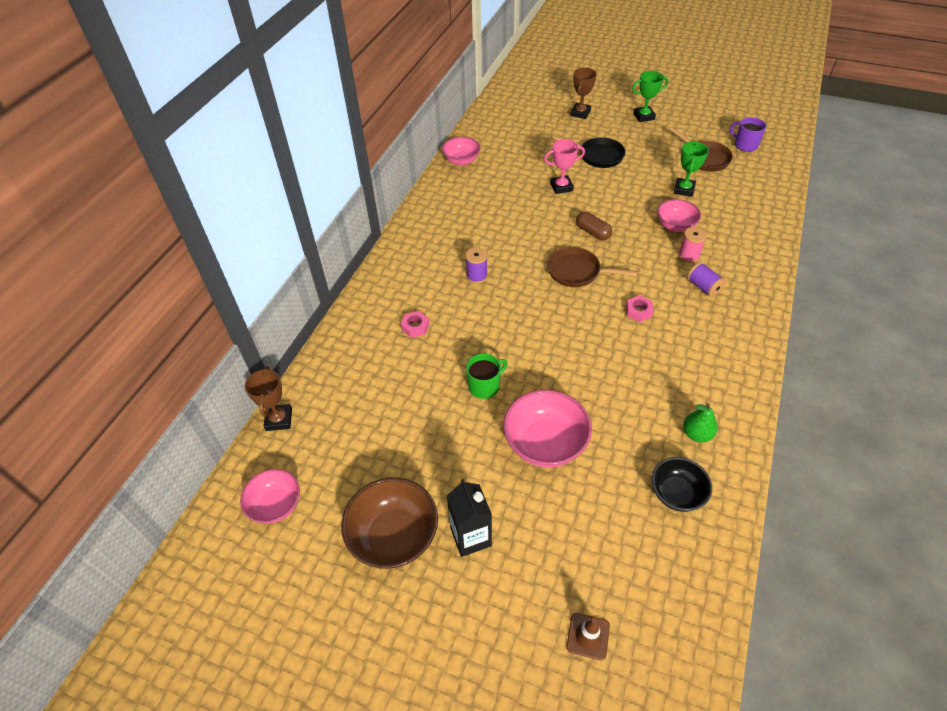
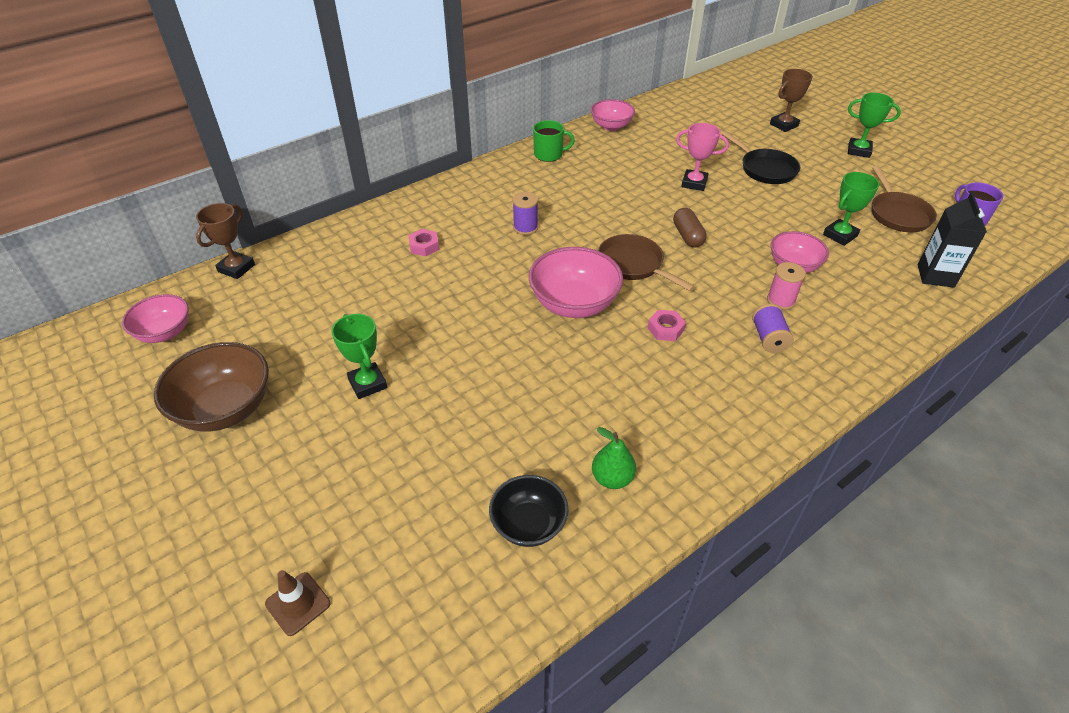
camera: 30 degrees right, 5 degrees down
black carton [447,479,492,557] -> black carton moved to [918,193,987,288]
green mug [466,354,507,399] -> green mug moved to [533,120,575,162]
pink bowl [503,390,592,467] -> pink bowl moved to [529,247,623,318]
none -> green trophy [331,314,387,399]

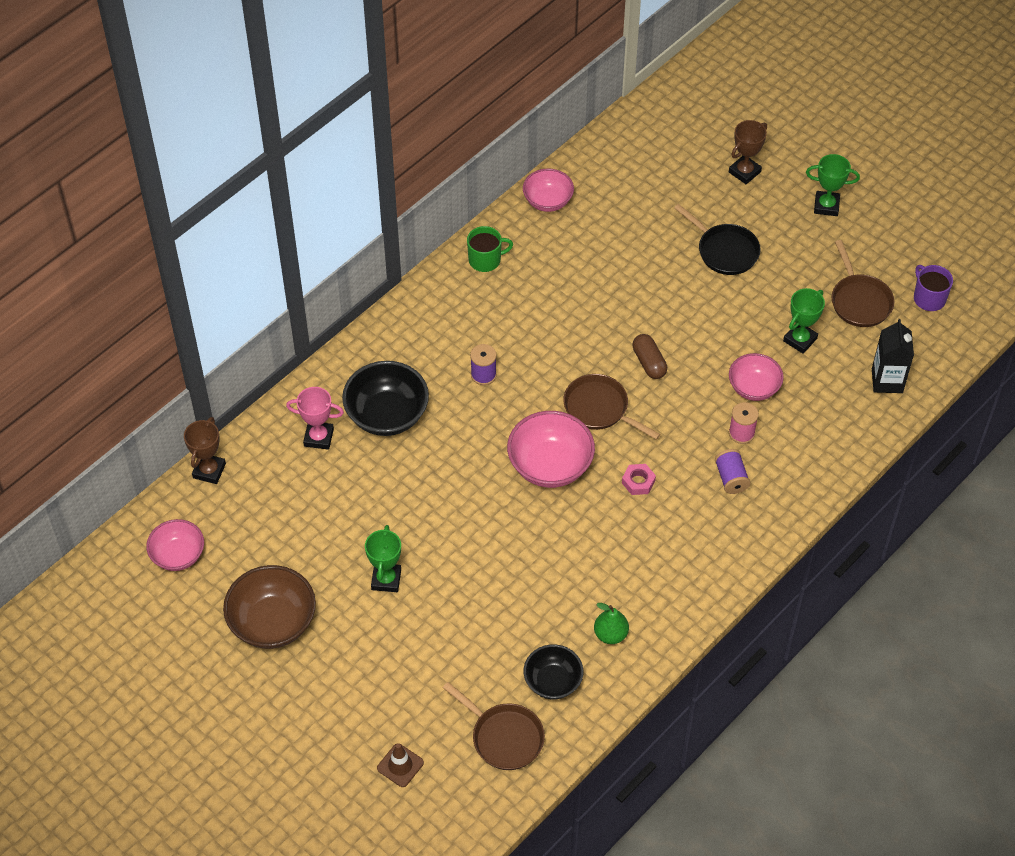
camera: 10 degrees left, 10 degrees up
green trophy [331,314,387,399] -> green trophy turned 45 degrees clockwise [365,525,401,592]
pink nut [408,229,439,256] -> black bowl [342,361,429,436]
pink trophy [676,123,729,191] -> pink trophy moved to [286,387,344,450]
none -> brown pan [443,682,545,770]

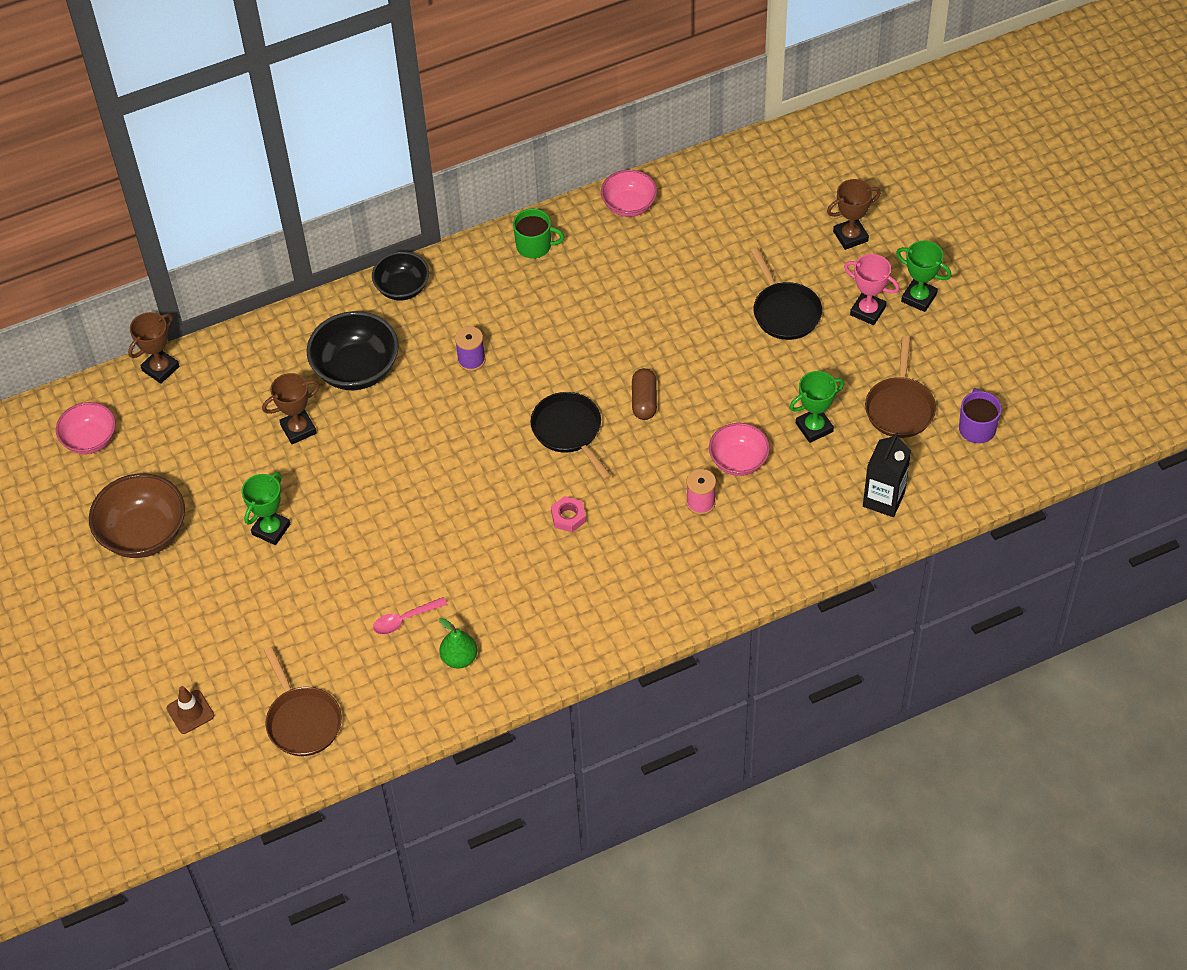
camera: 25 degrees right, 0 degrees up
pink trophy [286,387,344,450] -> pink trophy moved to [844,254,899,325]
pink bowl [507,411,595,488] -> none
black bowl [524,644,583,699] -> black bowl moved to [372,251,429,300]
brown pan [563,374,661,440] -> black pan [530,392,612,480]
purple spool [715,449,751,494] -> none
none -> brown trophy [262,373,320,444]
none -> pink spoon [373,597,447,635]

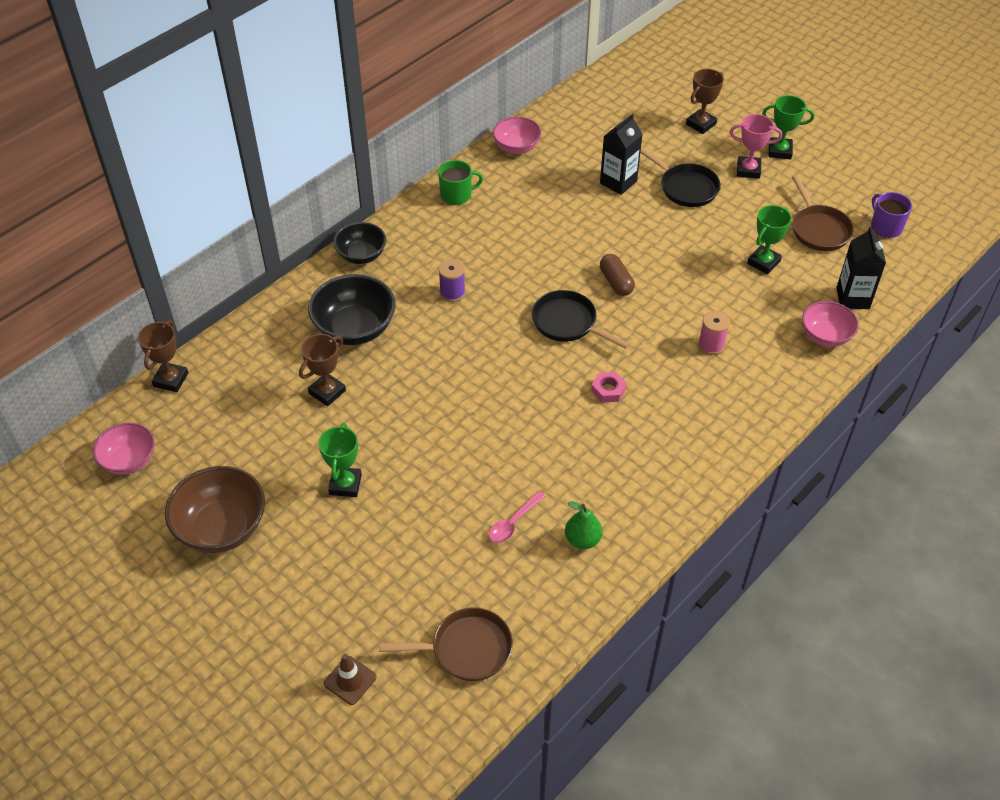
camera: 25 degrees left, 5 degrees down
brown pan [264,647,342,756] -> brown pan turned 45 degrees counterclockwise [379,608,513,681]
pink bowl [709,423,770,476] -> pink bowl moved to [802,301,859,347]
none -> black carton [600,114,643,195]

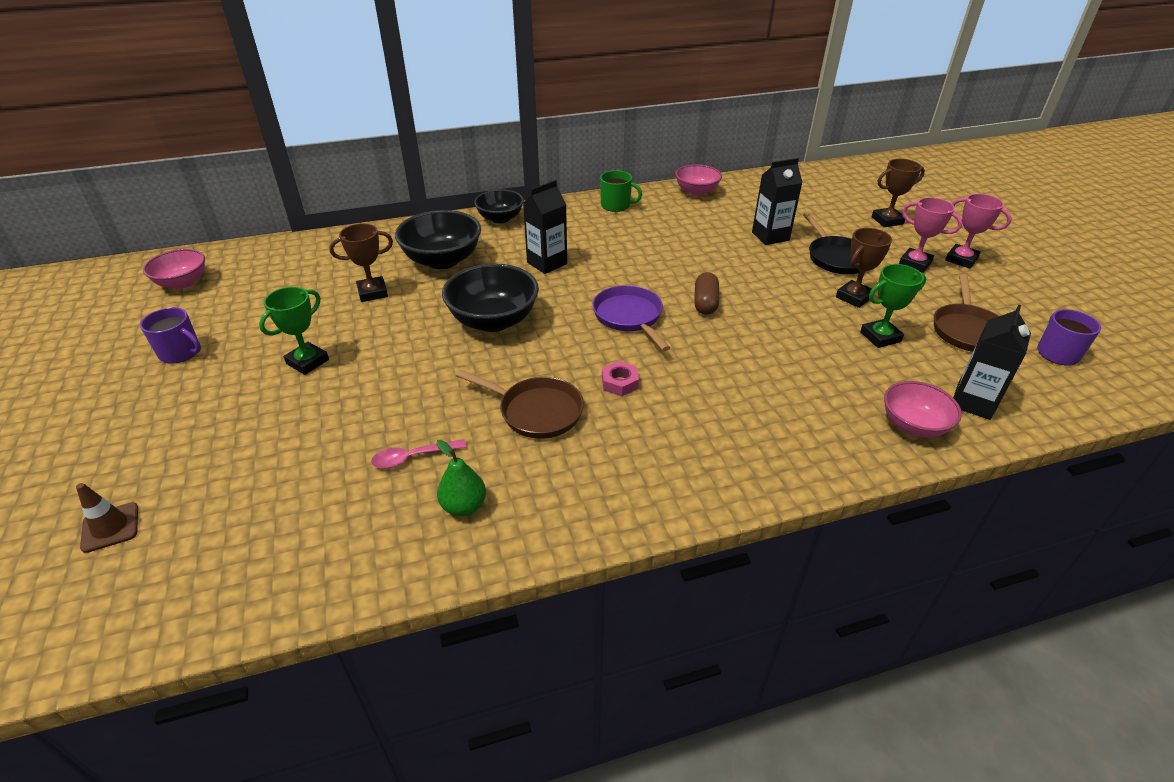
camera: 30 degrees right, 10 degrees down
brown trophy [138,320,188,392] -> brown trophy moved to [836,228,892,308]
brown bowl [165,466,265,553] -> purple mug [140,307,201,364]
brown pan [379,608,513,681] -> brown pan moved to [456,370,584,439]
purple spool [438,259,465,302] -> black carton [523,180,567,274]
black pan [532,290,630,349] -> purple pan [592,285,670,351]
pink spool [698,311,730,355] -> none
green trophy [762,95,814,160] -> pink trophy [945,194,1012,269]
none -> black bowl [442,264,539,332]

